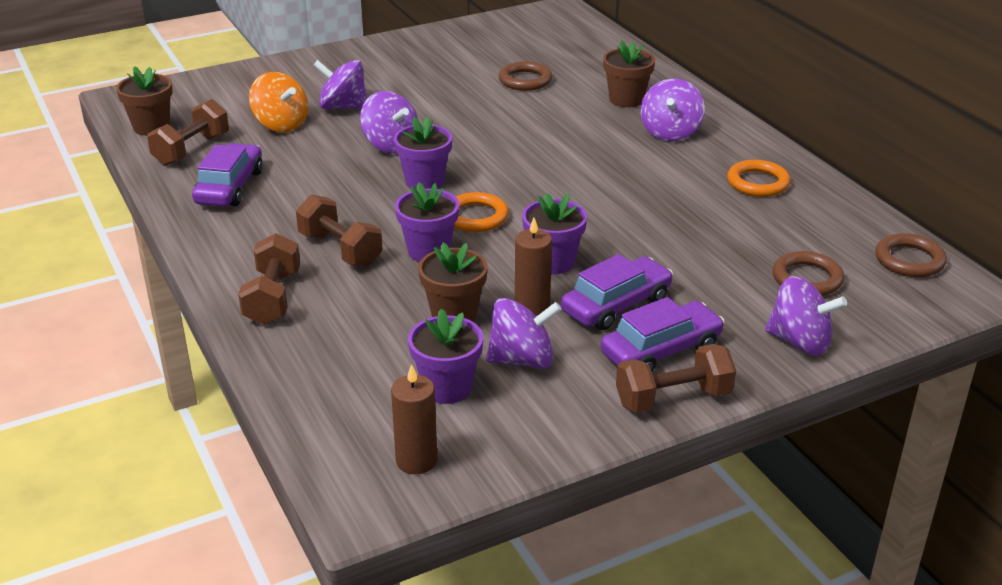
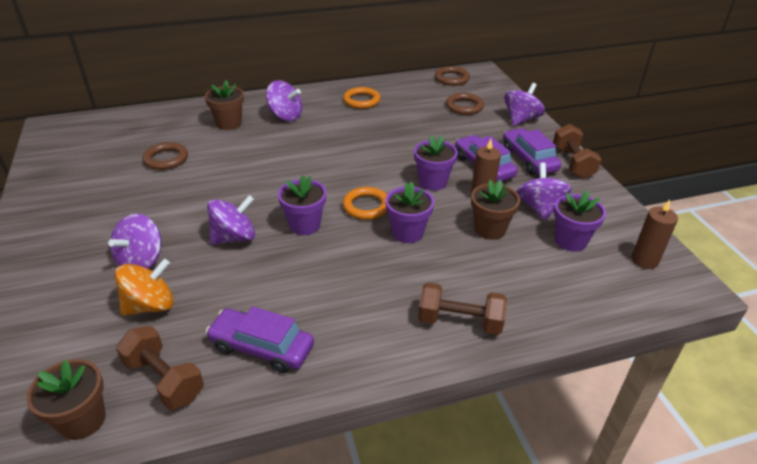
camera: 80 degrees left, 5 degrees up
brown dumbbell [296,195,383,267] -> none

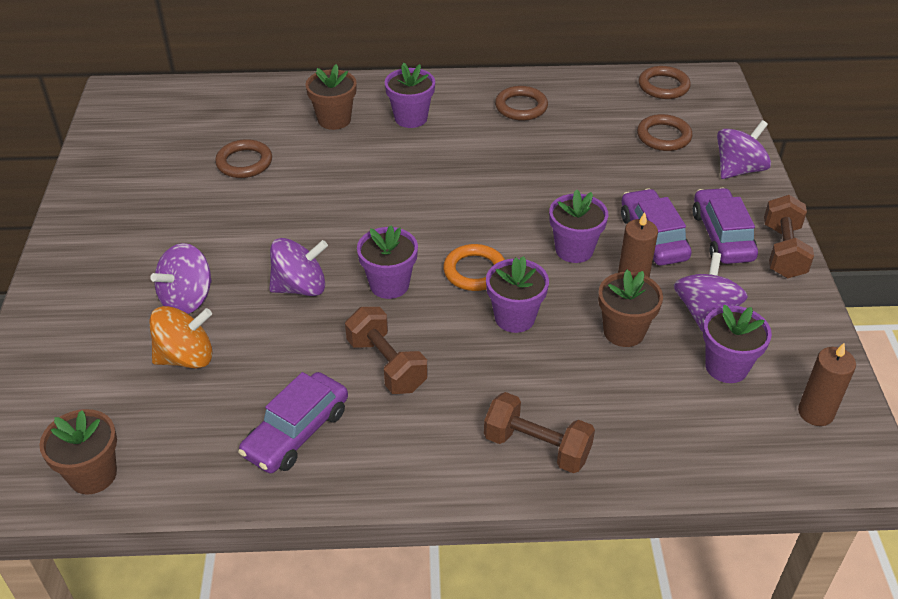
camera: 15 degrees right, 5 degrees up
brown dumbbell [116,325,204,410] -> brown dumbbell moved to [345,307,428,394]
purple car [206,306,314,373] -> purple car turned 90 degrees counterclockwise [238,372,348,473]
purple spinning top [266,80,302,121] -> purple flower pot [385,63,435,128]
orange ring [343,87,381,109] -> brown ring [495,86,548,121]

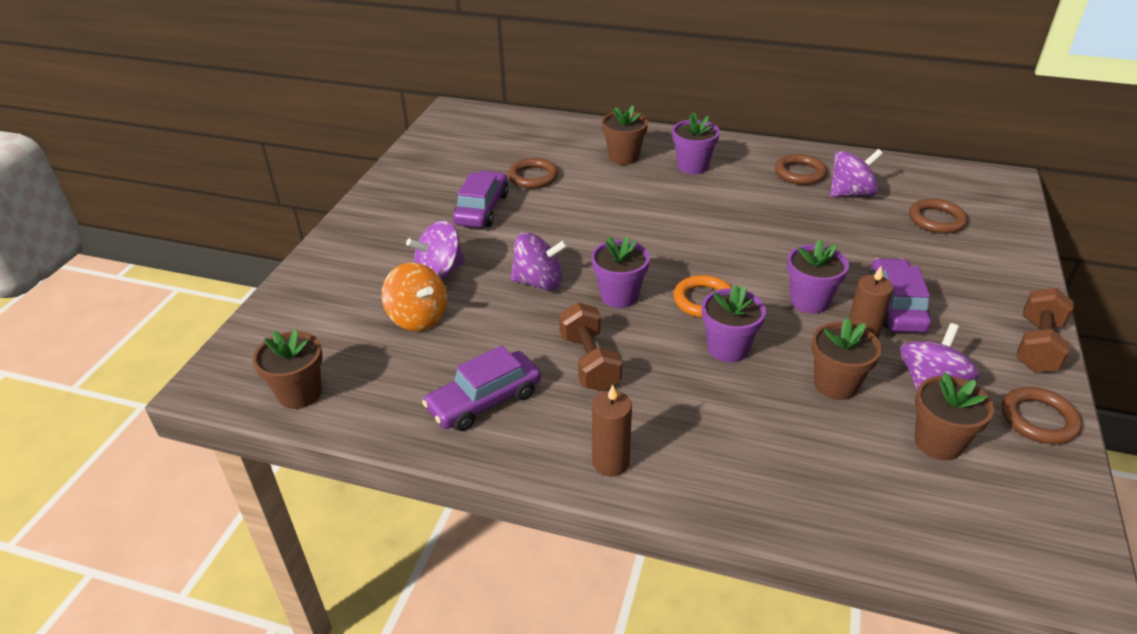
camera: 20 degrees right, 5 degrees down
orange spinning top [149,306,213,369] -> orange spinning top turned 45 degrees clockwise [382,262,447,331]
brown dumbbell [484,392,595,473] -> none
brown ring [638,66,691,99] -> brown ring moved to [1001,387,1082,444]
purple car [692,188,758,264] -> purple car moved to [453,171,509,228]
purple flower pot [703,305,772,383] -> brown flower pot [914,372,994,460]
purple spinning top [717,120,771,179] -> purple spinning top moved to [830,149,883,197]
brown candle [798,343,856,426] -> brown candle moved to [592,385,632,476]

